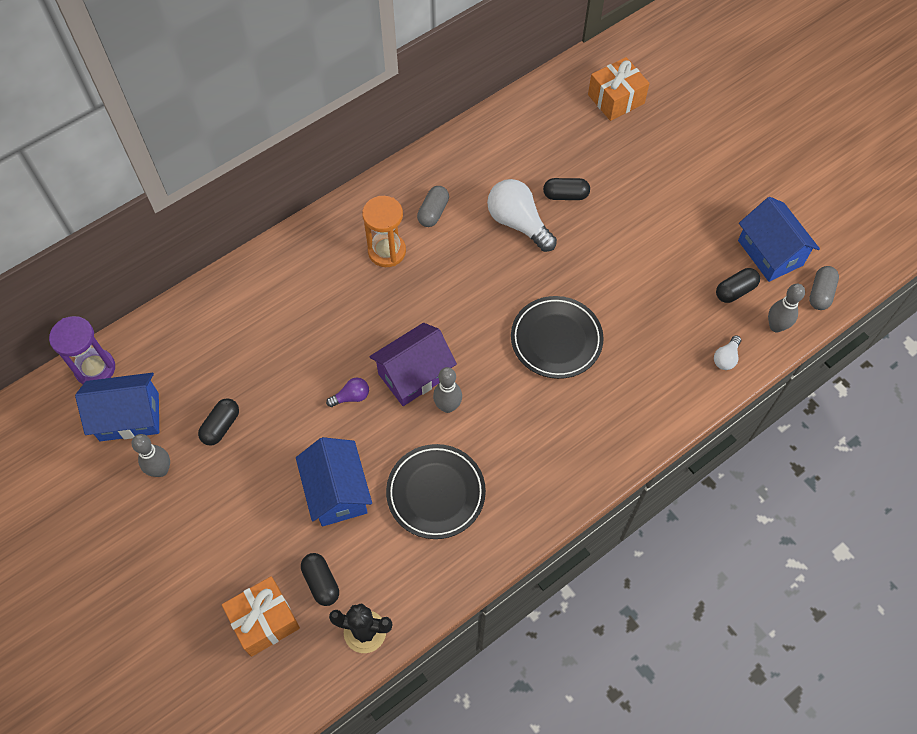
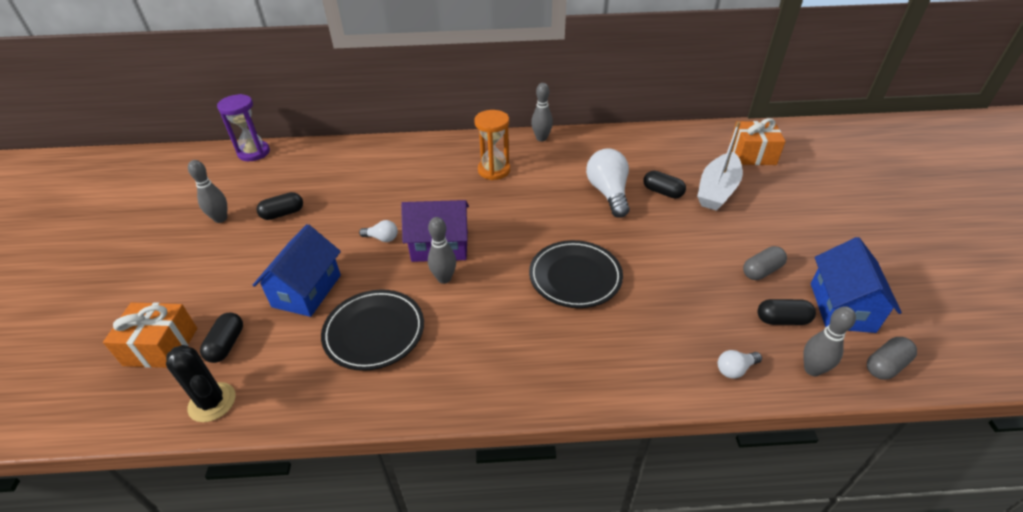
camera: 35 degrees right, 20 degrees down
blue house [75,373,159,441] -> none
purple light bulb [326,378,369,407] -> white light bulb [359,220,398,242]
grey capsule [417,186,449,227] -> grey capsule moved to [743,246,787,280]
none -> grey bowling pin [531,83,553,141]
none -> white boat [697,121,743,211]

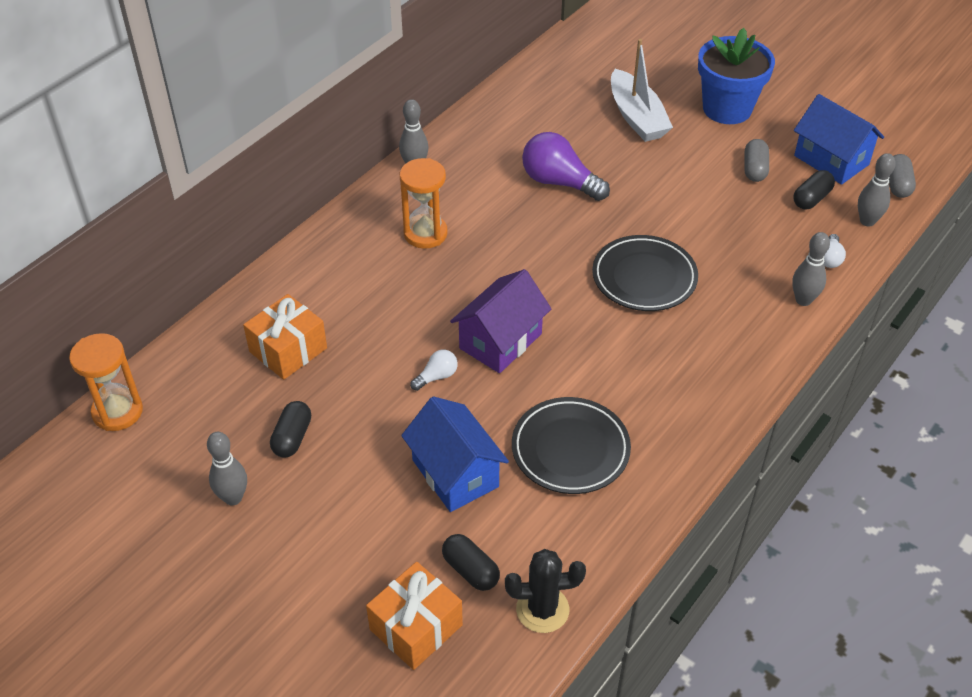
camera: 50 degrees left, 5 degrees up
purple hourglass [217,94,270,161] -> orange hourglass [69,333,143,431]
grey bowling pin [428,217,456,284] -> grey bowling pin moved to [792,232,830,306]
white light bulb [586,148,630,218] -> purple light bulb [522,132,610,201]
black capsule [644,171,686,198] -> none
orange gift [729,118,786,165] -> orange gift moved to [243,294,327,380]
none -> blue flower pot [698,28,775,124]

